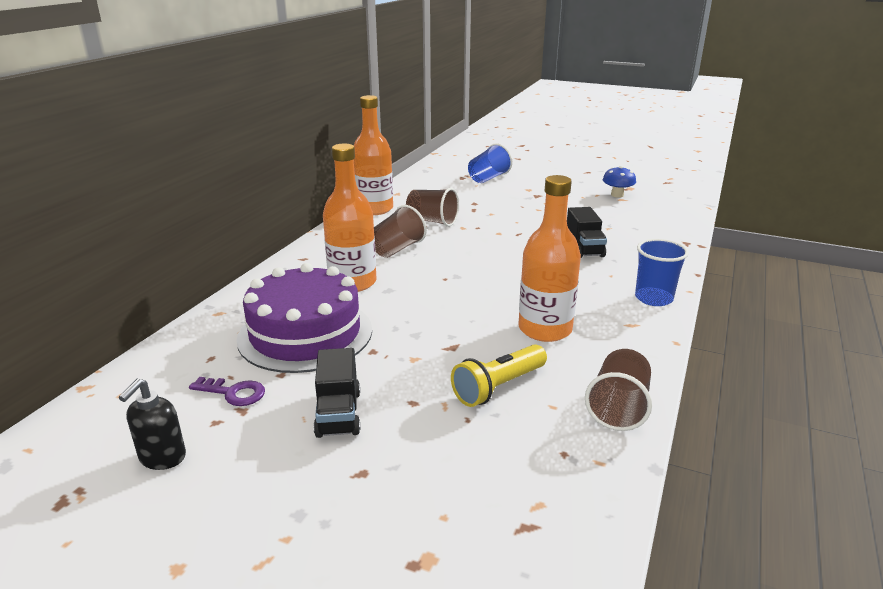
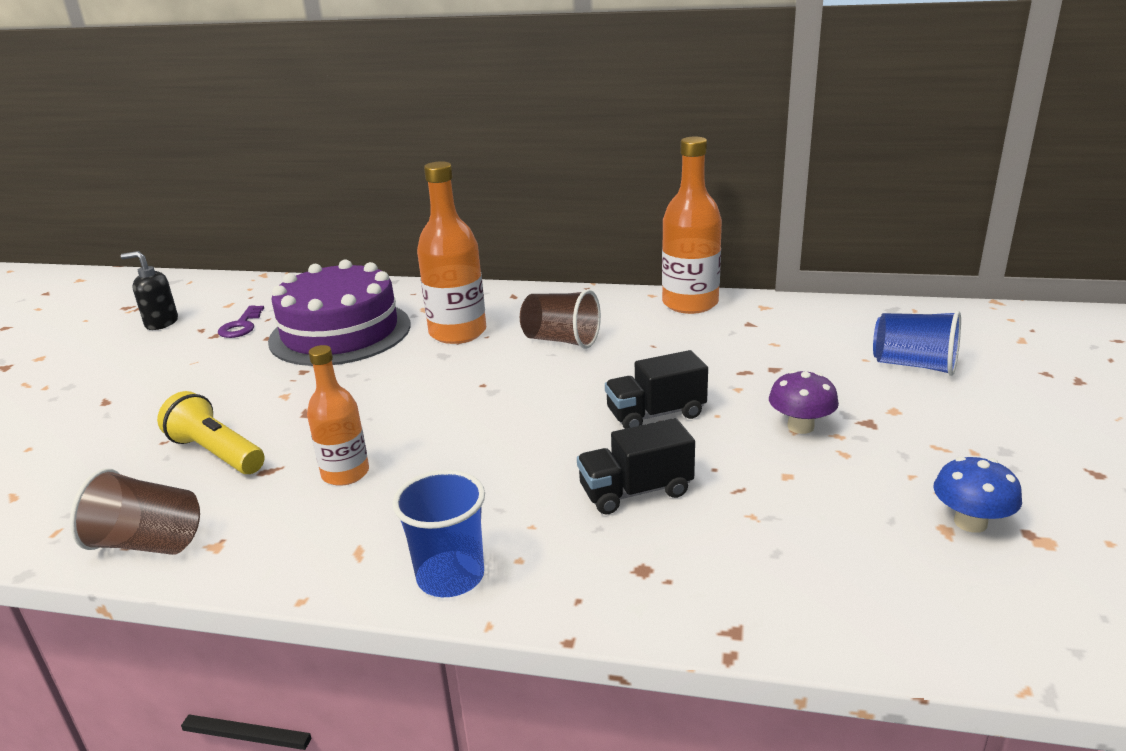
camera: 80 degrees right, 0 degrees up
black truck [314,348,360,438] -> black truck moved to [605,350,708,429]
brown cup [406,188,459,227] -> none
orange bottle [518,175,581,342] -> orange bottle [307,345,369,486], size x0.63
none -> purple mushroom [769,370,839,434]

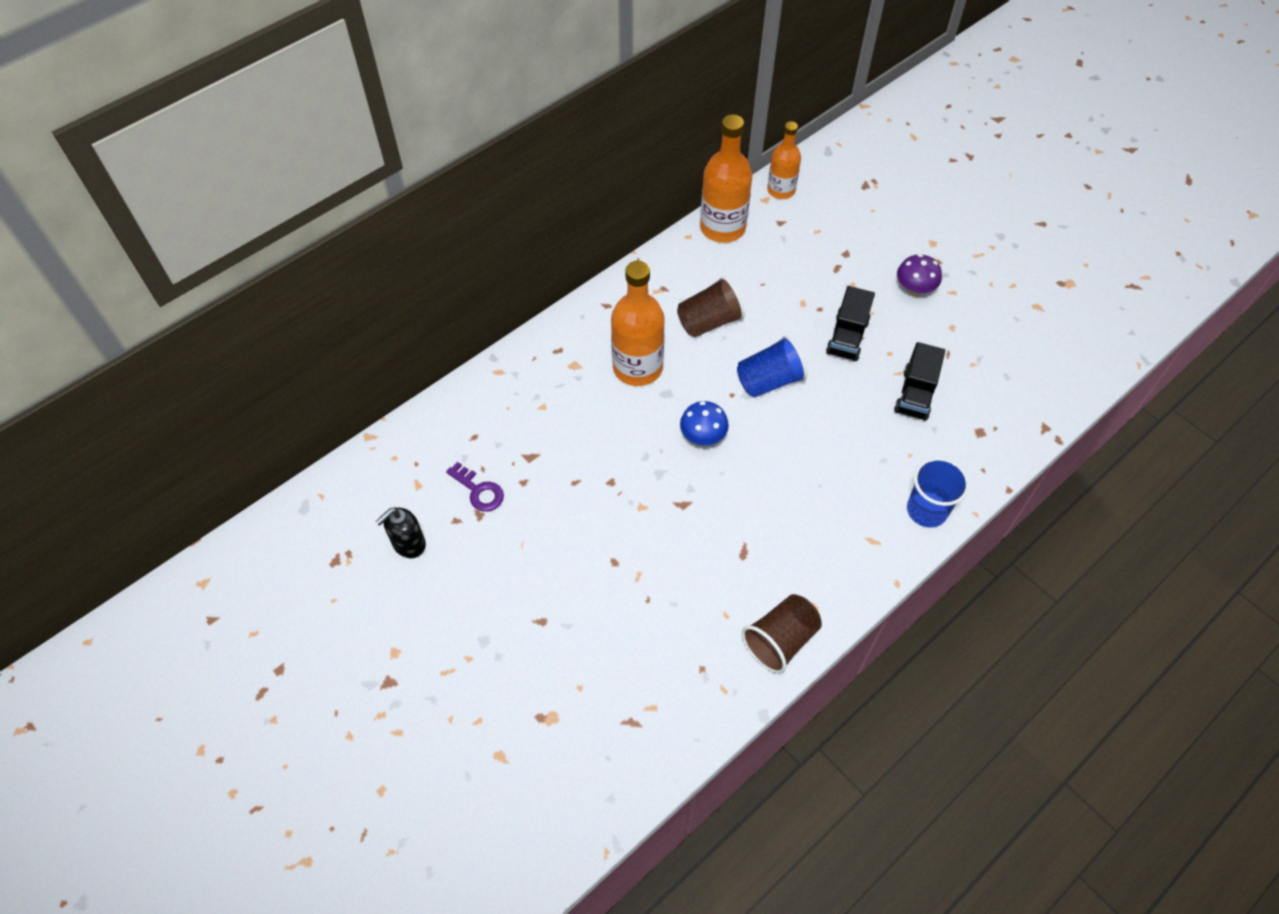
camera: 55 degrees left, 30 degrees up
yellow flashlight [157,391,265,474] -> none
purple cake [268,260,410,366] -> none
orange bottle [307,345,369,486] -> orange bottle moved to [767,121,801,199]
blue cup [873,310,961,376] -> blue cup moved to [737,336,807,398]
blue mushroom [933,457,1022,533] -> blue mushroom moved to [680,401,729,445]

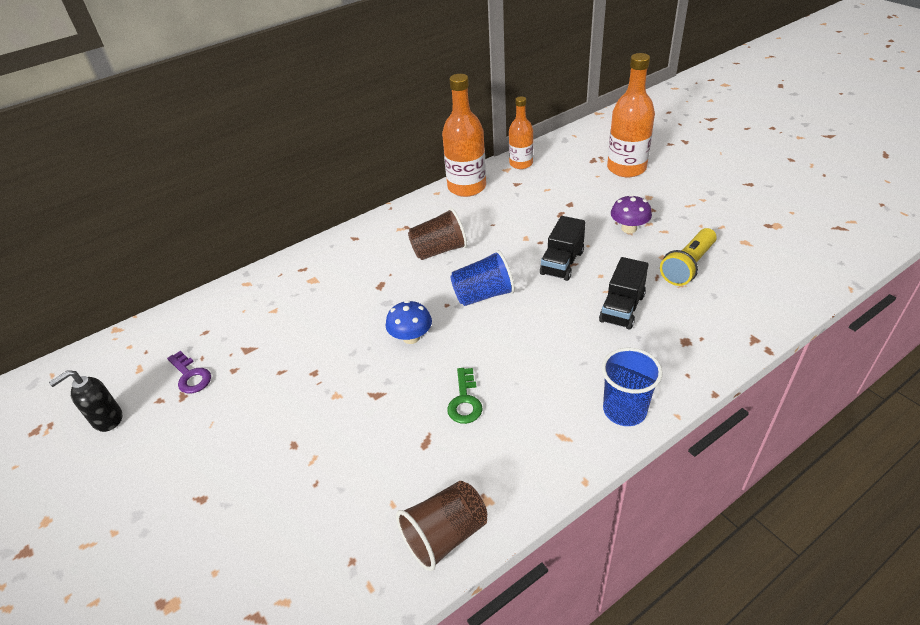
camera: 10 degrees right, 15 degrees down
orange bottle [611,261,665,386] -> orange bottle moved to [607,53,655,177]
none -> green key [447,368,483,424]
none -> yellow flashlight [660,228,717,286]

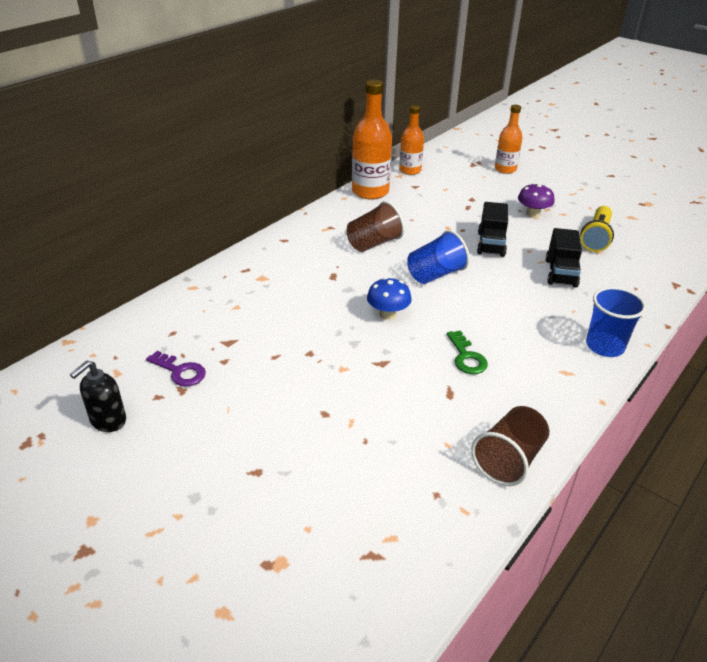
camera: 20 degrees left, 5 degrees down
orange bottle [607,53,655,177] -> orange bottle [495,105,522,174], size x0.63

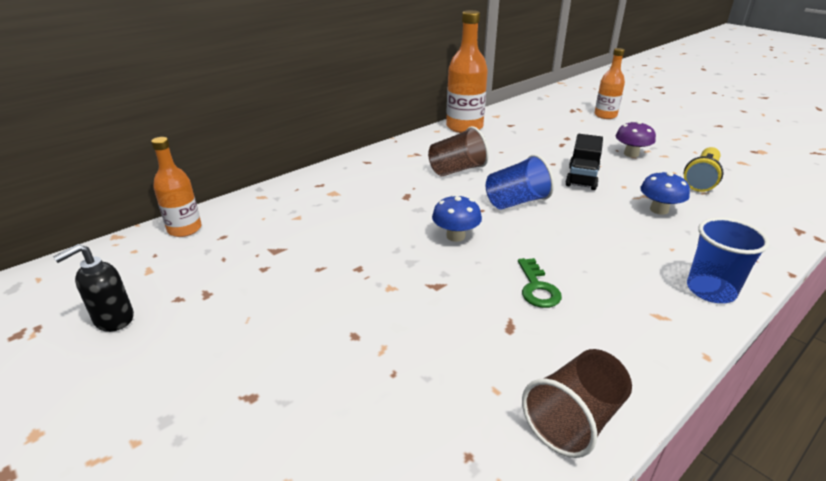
camera: 10 degrees right, 5 degrees down
purple key [146,351,206,387] -> none
orange bottle [399,105,424,175] -> orange bottle moved to [151,137,202,237]
black truck [546,228,582,287] -> blue mushroom [640,171,690,215]

